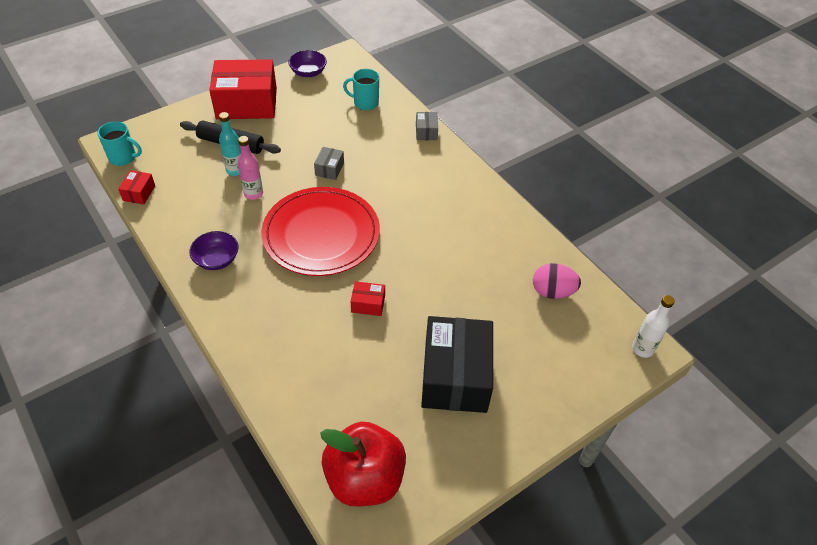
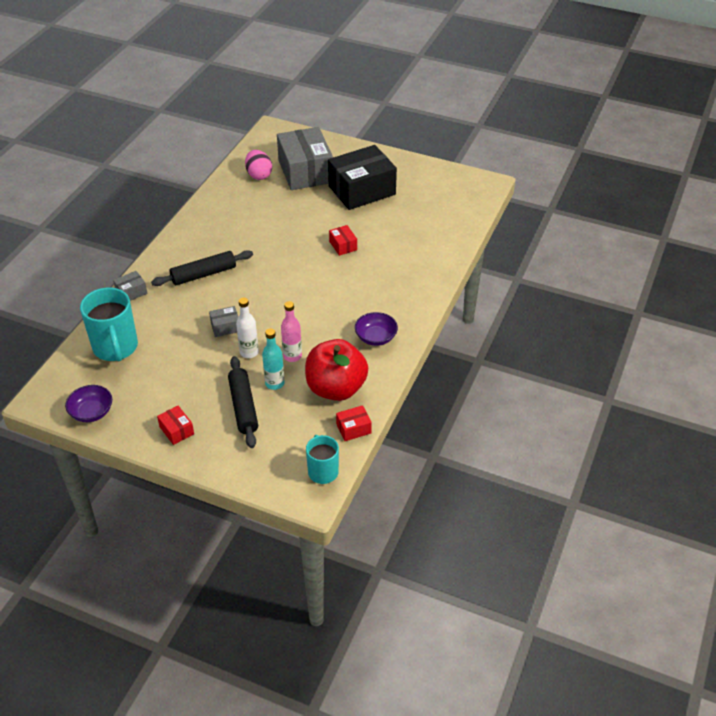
camera: 120 degrees left, 5 degrees down
red box [209,59,277,119] -> red box [157,406,194,445], size x0.42
red plate [261,187,380,276] -> none
red apple [320,422,406,507] -> red apple moved to [305,339,368,401]
turquoise mug [343,69,379,110] -> turquoise mug [80,288,138,361], size x1.65
white bottle [632,295,675,358] -> white bottle moved to [236,298,259,358]
none -> black rolling pin [151,250,253,286]
none -> grey box [277,127,333,190]

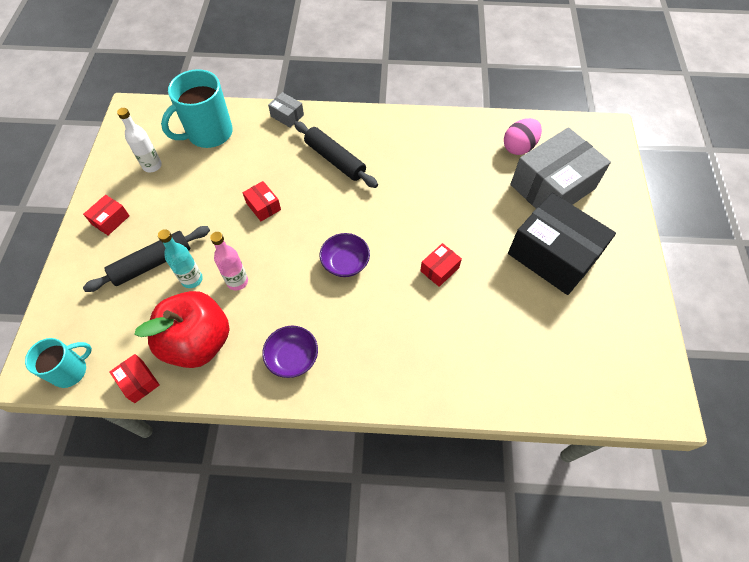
camera: 70 degrees right, 15 degrees up
purple bowl [65,385,112,422] -> purple bowl moved to [320,233,370,277]
grey box [209,306,238,337] -> red box [243,181,281,221]
white bottle [236,298,259,358] -> white bottle moved to [117,108,162,173]

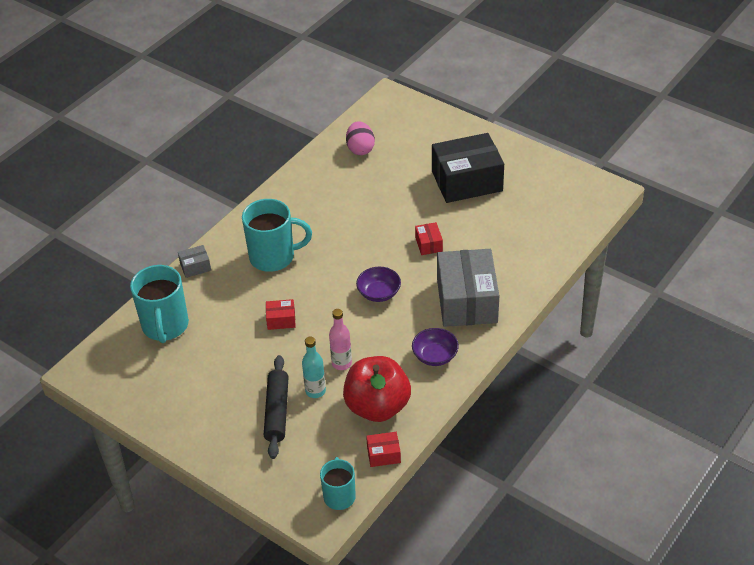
camera: 55 degrees left, 15 degrees down
red box [83,195,130,235] -> none
white bottle [117,108,162,173] -> none
black rolling pin [294,121,378,188] -> turquoise mug [242,199,312,272]
grey box [510,127,611,208] -> grey box moved to [437,249,499,327]

